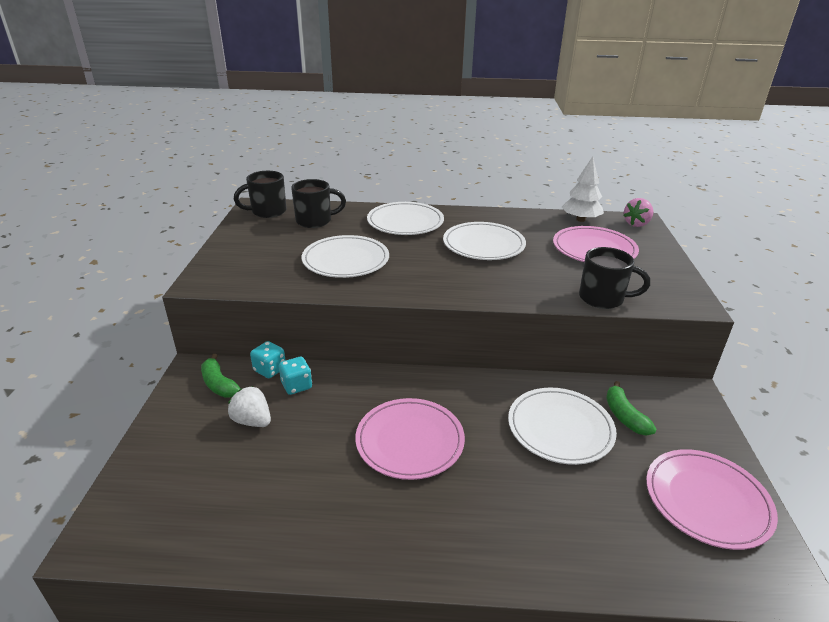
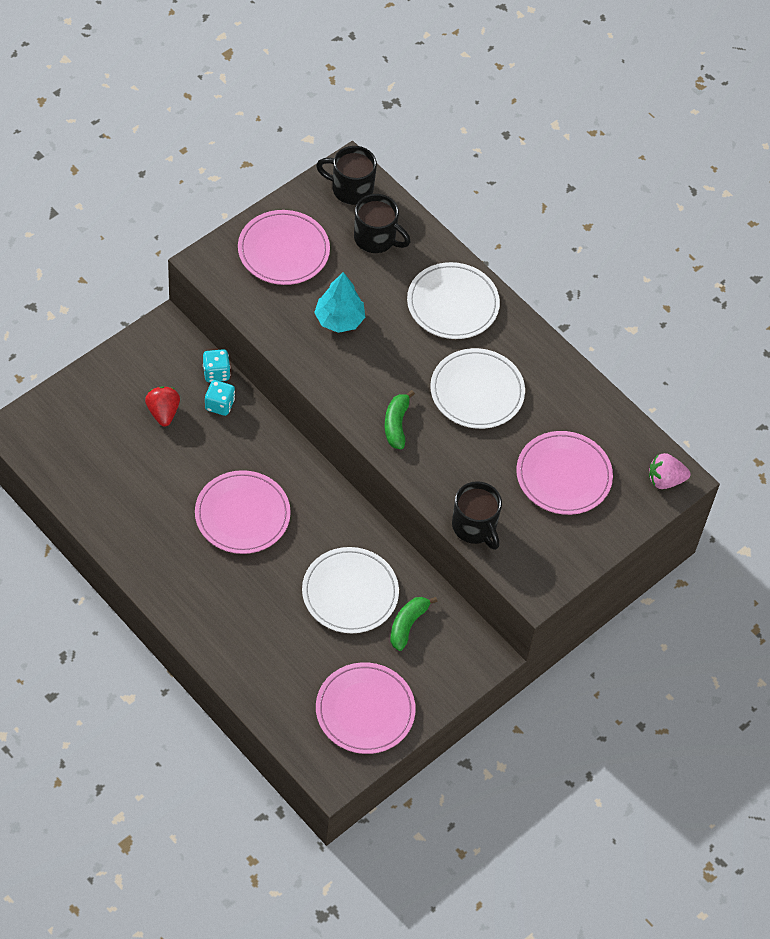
camera: 40 degrees right, 25 degrees up
green banana [201,354,241,398] -> green banana moved to [385,390,415,449]
white strawberry [228,386,271,427] -> red strawberry [145,386,180,426]
white plate [302,235,389,278] -> turquoise tree [314,272,365,333]
white tree [562,156,604,222] -> none
none -> pink plate [238,210,330,285]

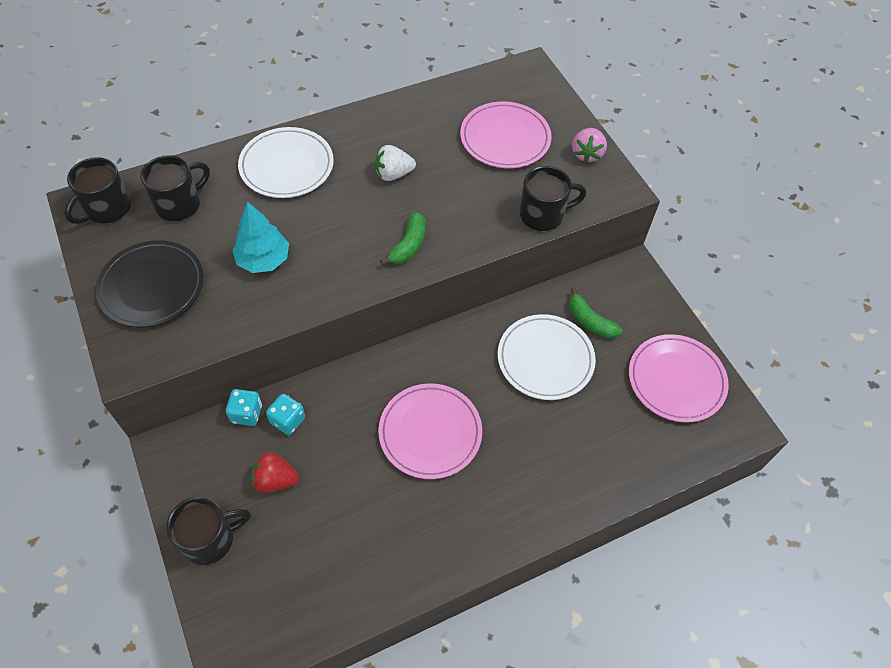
camera: 70 degrees left, 0 degrees up
pink plate [238,210,330,285] -> black plate [95,240,204,328]
green banana [385,390,415,449] -> green banana turned 90 degrees counterclockwise [380,211,425,265]
white plate [430,348,525,429] -> white strawberry [375,145,416,181]
pink strawberry [649,453,690,489] -> pink strawberry moved to [572,128,607,163]
none -> black mug [166,497,251,565]

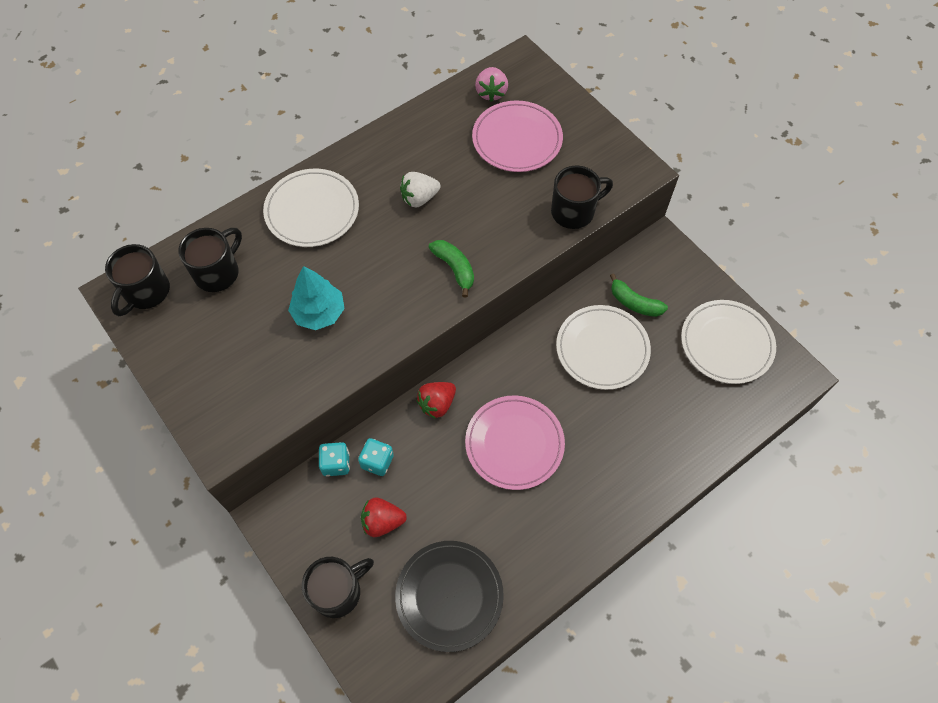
camera: 10 degrees left, 5 degrees up
black plate [95,240,204,328] -> black plate moved to [395,541,504,652]
green banana [380,211,425,265] -> green banana turned 45 degrees counterclockwise [428,240,474,297]
pink strawberry [572,128,607,163] -> pink strawberry moved to [475,67,508,102]
pink plate [629,334,729,423] -> white plate [681,300,776,384]
none -> red strawberry [416,382,456,419]

